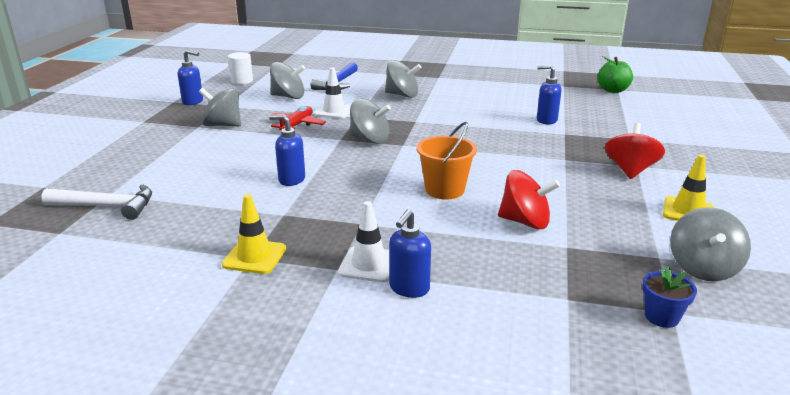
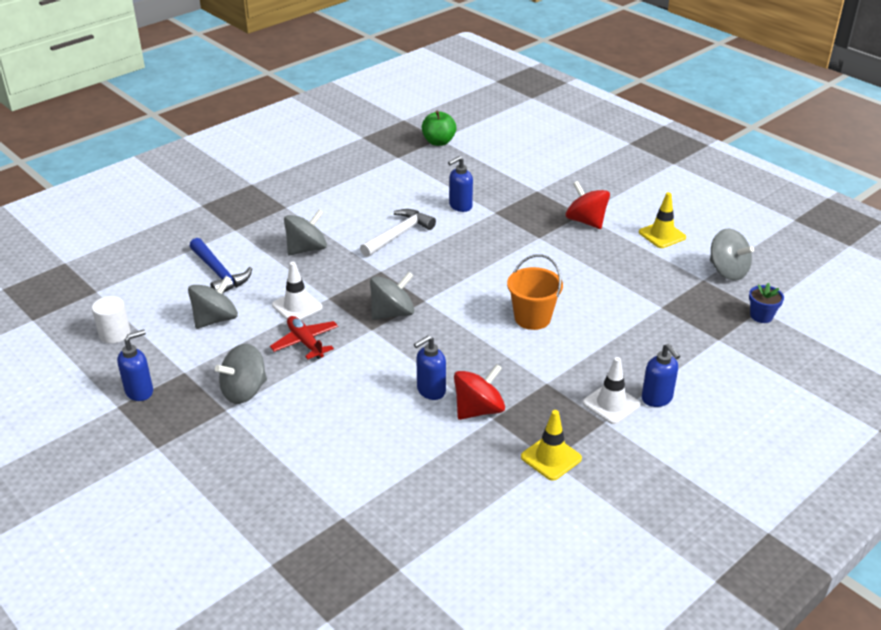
camera: 55 degrees left, 10 degrees up
white hammer [41,184,152,220] -> white hammer moved to [360,209,436,257]
red spinning top [498,170,560,229] -> red spinning top moved to [454,364,505,420]

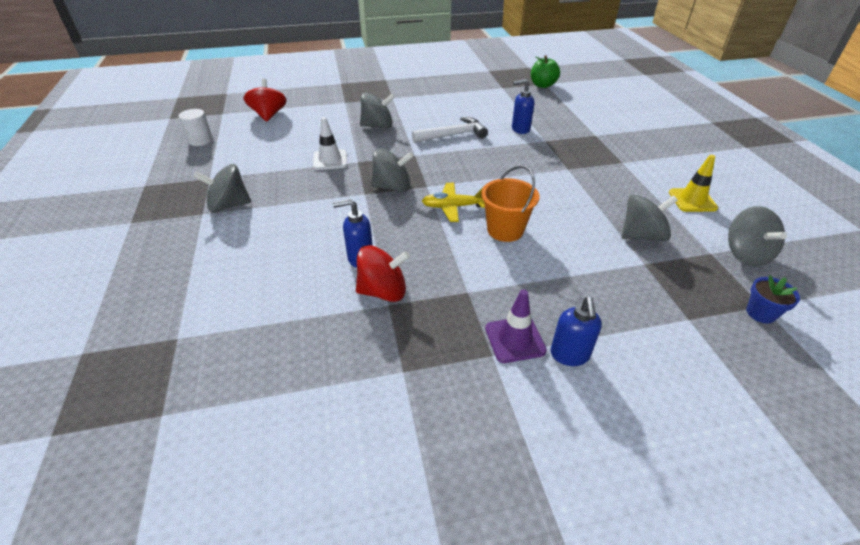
camera: 30 degrees right, 5 degrees up
blue soap dispenser [117,329,153,401] -> none
grey spinning top [188,276,238,329] -> grey spinning top moved to [621,195,678,241]
blue hammer [190,238,252,293] -> none
red plane [270,316,338,359] -> none
yellow traffic cone [521,410,582,481] -> none
red spinning top [566,181,610,229] -> red spinning top moved to [243,79,287,122]
white traffic cone [583,357,641,424] -> purple traffic cone [485,289,547,363]
none -> yellow plane [422,183,485,222]

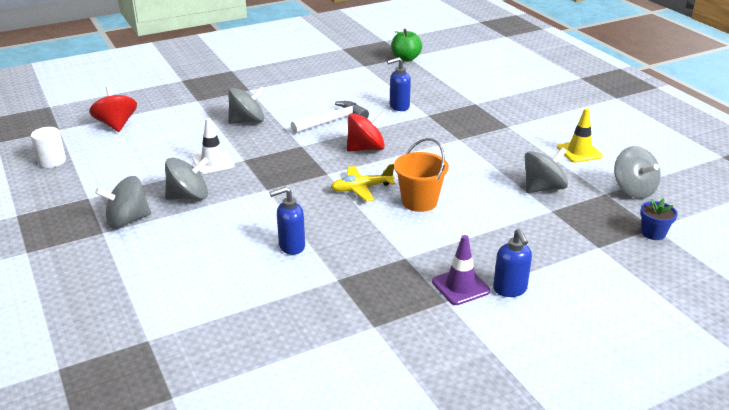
camera: 15 degrees left, 10 degrees down
red spinning top [356,245,410,302] -> red spinning top moved to [347,112,386,152]
grey spinning top [371,148,414,192] -> grey spinning top moved to [165,157,209,200]

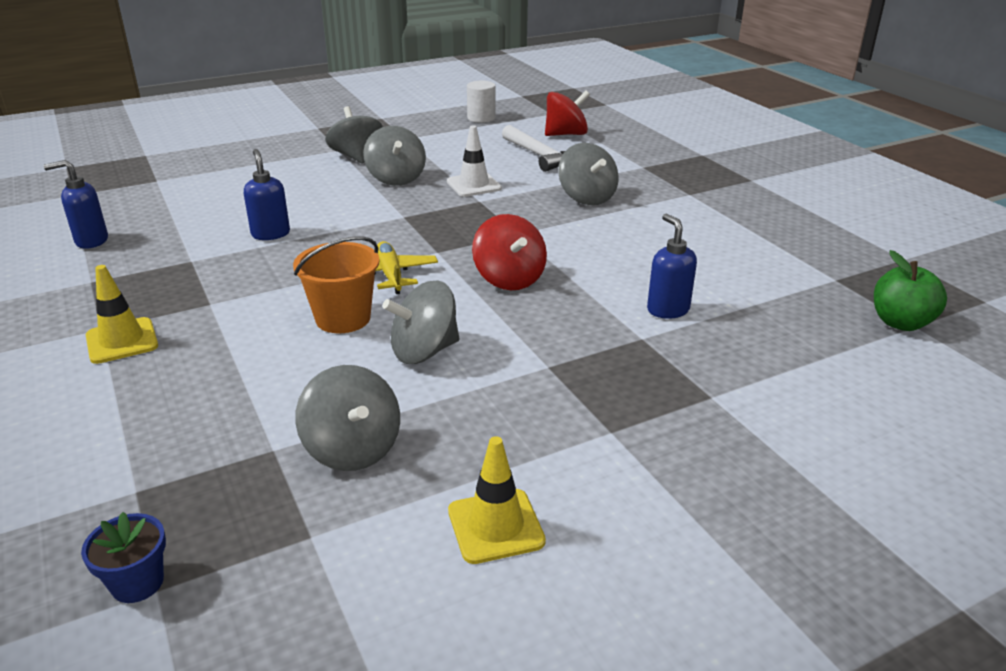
camera: 90 degrees right, 0 degrees up
white hammer [291,101,369,134] -> white hammer moved to [502,125,565,172]
purple traffic cone [432,235,490,305] -> yellow traffic cone [86,265,158,364]
blue soap dispenser [493,228,532,297] -> blue soap dispenser moved to [44,160,108,249]
grey spinning top [614,146,661,199] -> grey spinning top moved to [383,281,459,364]

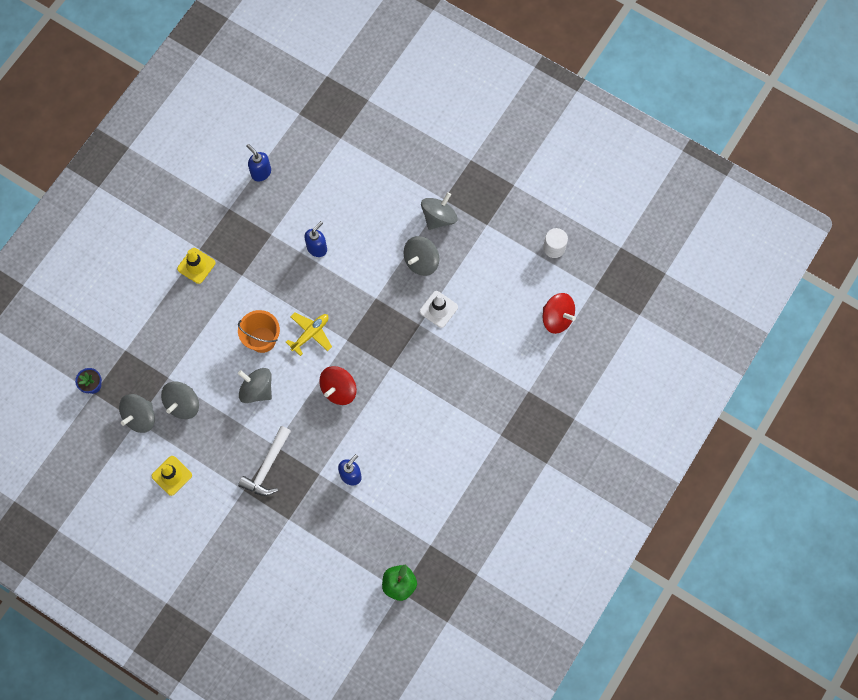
camera: 60 degrees right, 40 degrees up
white hammer [502,125,565,172] -> white hammer moved to [238,426,291,496]
grey spinning top [558,143,619,205] -> grey spinning top moved to [119,394,155,433]

